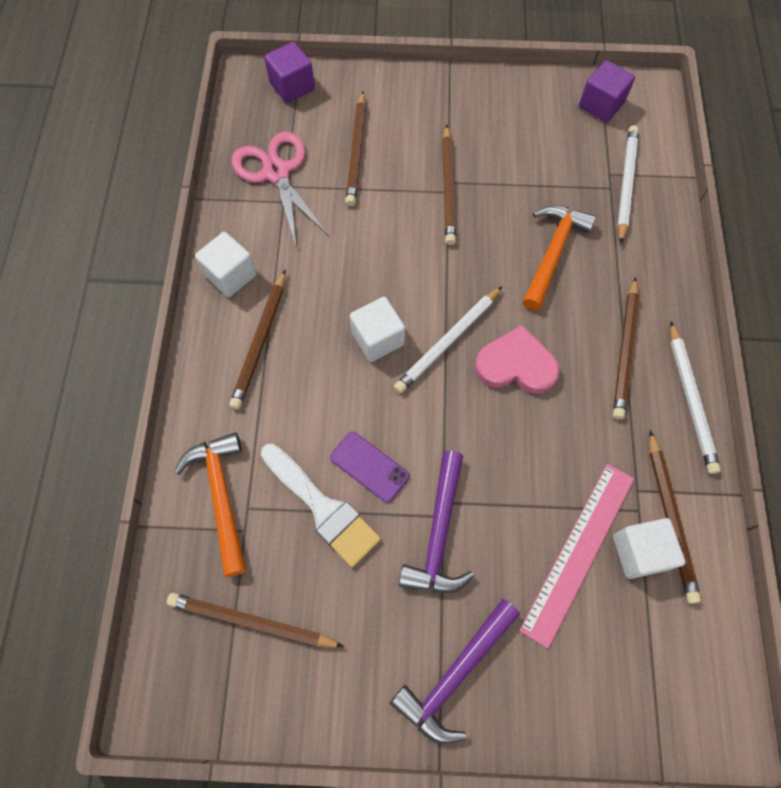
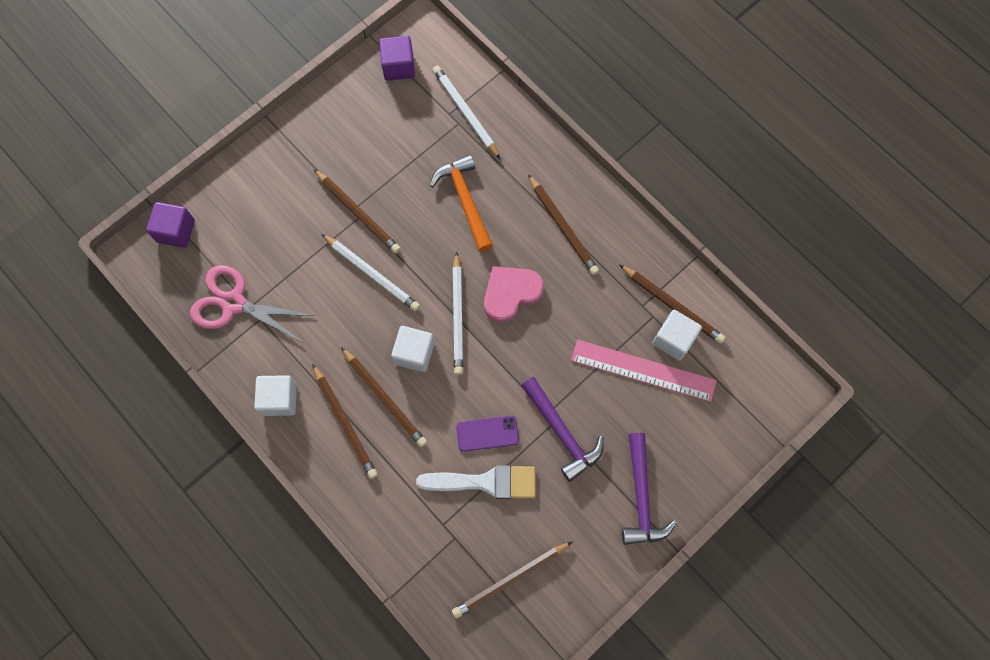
camera: 45 degrees left, 5 degrees up
orange hammer [174,432,246,577] -> none
brown pencil [345,91,366,206] -> brown pencil moved to [341,347,427,447]
pink ruler [519,464,634,649] -> pink ruler turned 60 degrees counterclockwise [571,340,717,402]
white pencil [670,321,721,474] -> white pencil moved to [322,234,420,312]

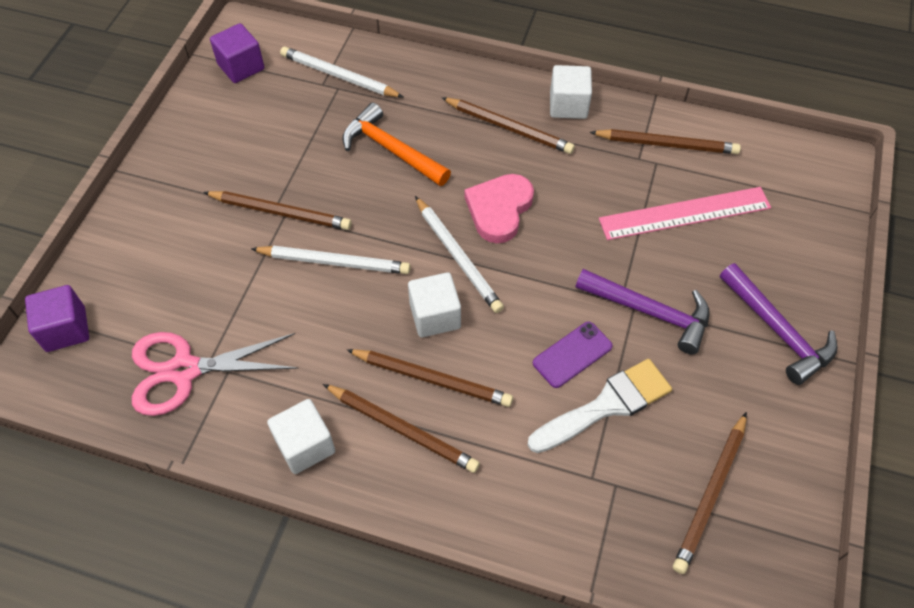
camera: 30 degrees left, 15 degrees down
white cube [652,310,702,361] -> white cube moved to [550,65,592,119]

